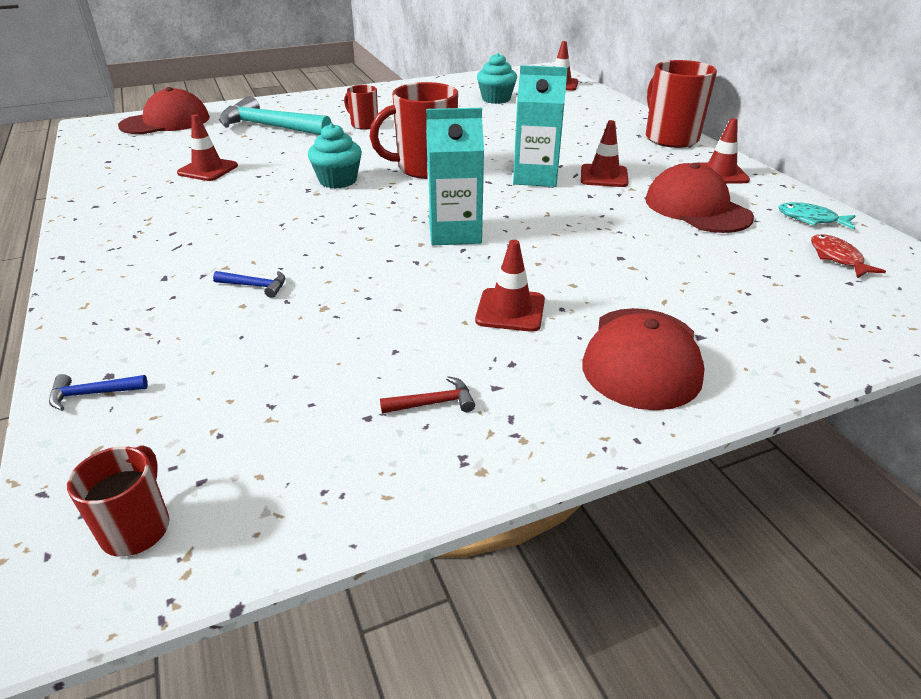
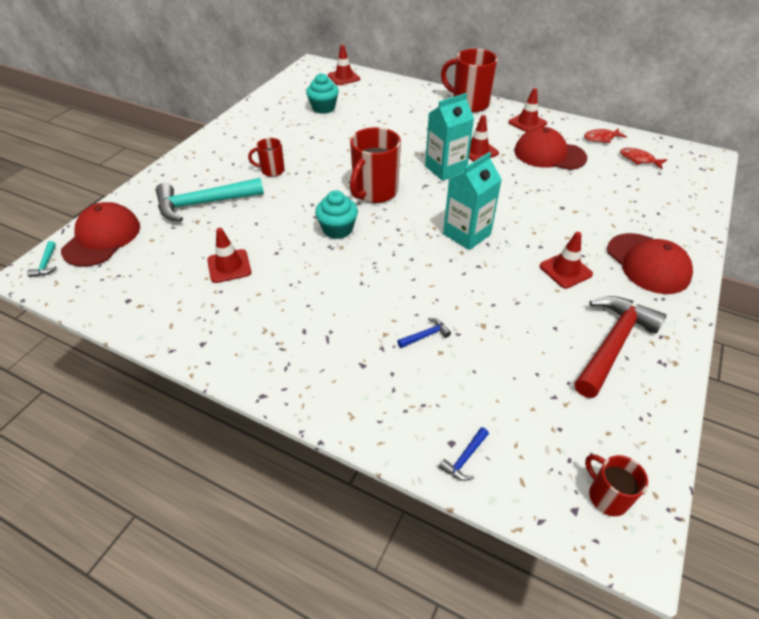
camera: 40 degrees left, 10 degrees up
red hammer [380,376,475,413] -> red hammer [574,296,667,398], size x2.48
turquoise fish [778,202,856,229] -> red fish [584,128,627,143]
none -> turquoise hammer [27,241,57,277]

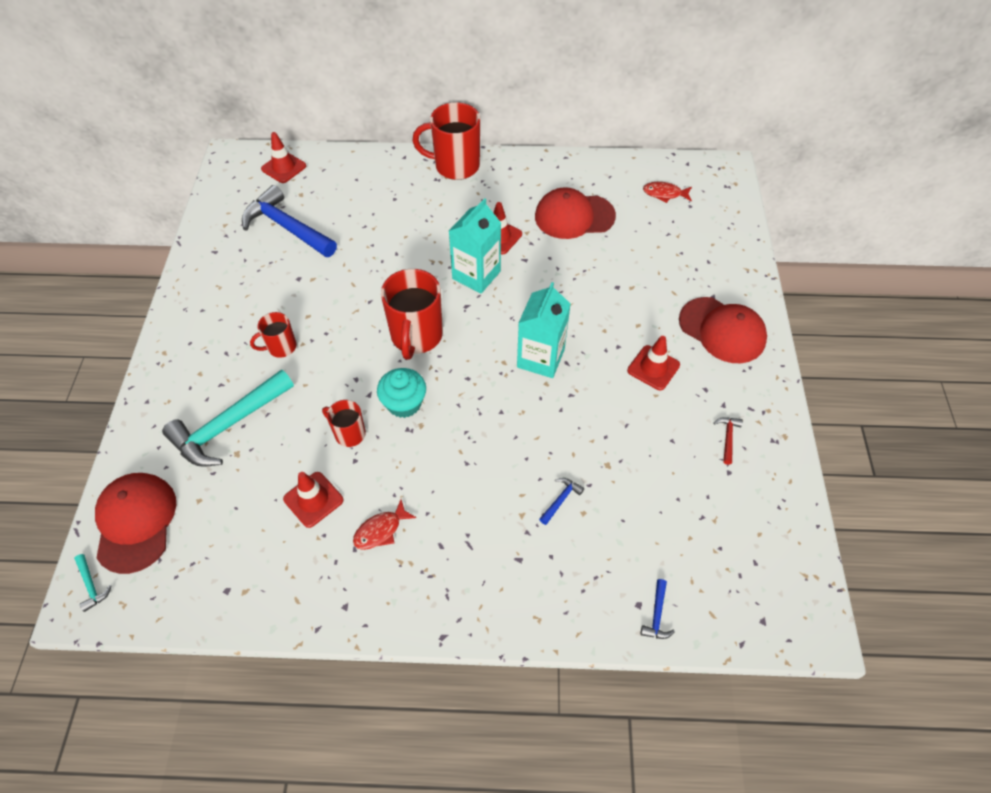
camera: 25 degrees left, 10 degrees up
turquoise cupcake [306,73,339,114] -> blue hammer [242,185,337,257]
red traffic cone [509,88,547,132] -> none
red hammer [574,296,667,398] -> red hammer [713,418,743,465], size x0.40
red fish [584,128,627,143] -> red fish moved to [353,500,416,550]
red mug [585,454,648,516] -> red mug moved to [322,400,366,447]

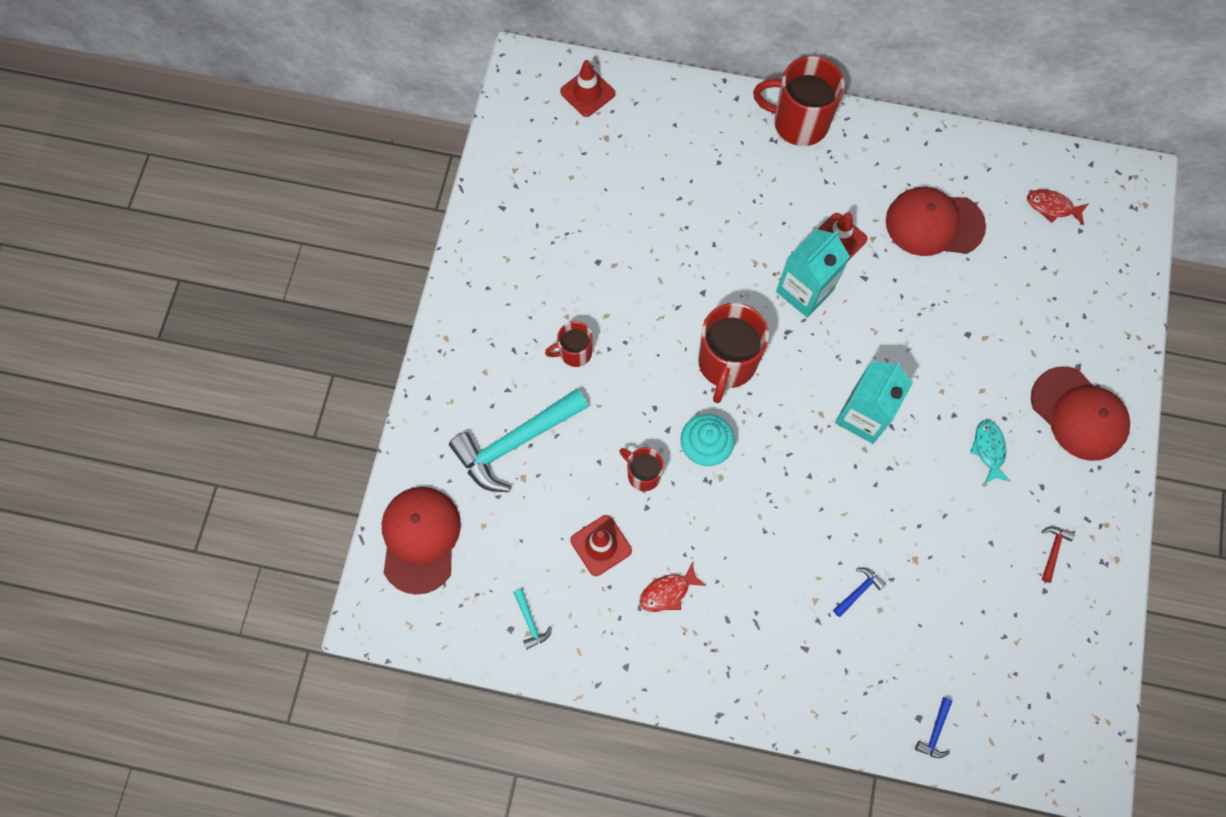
camera: 10 degrees right, 15 degrees up
turquoise hammer [74,554,112,612] -> turquoise hammer moved to [513,588,552,649]
blue hammer [242,185,337,257] -> none
red traffic cone [627,336,680,390] -> turquoise fish [970,420,1011,484]

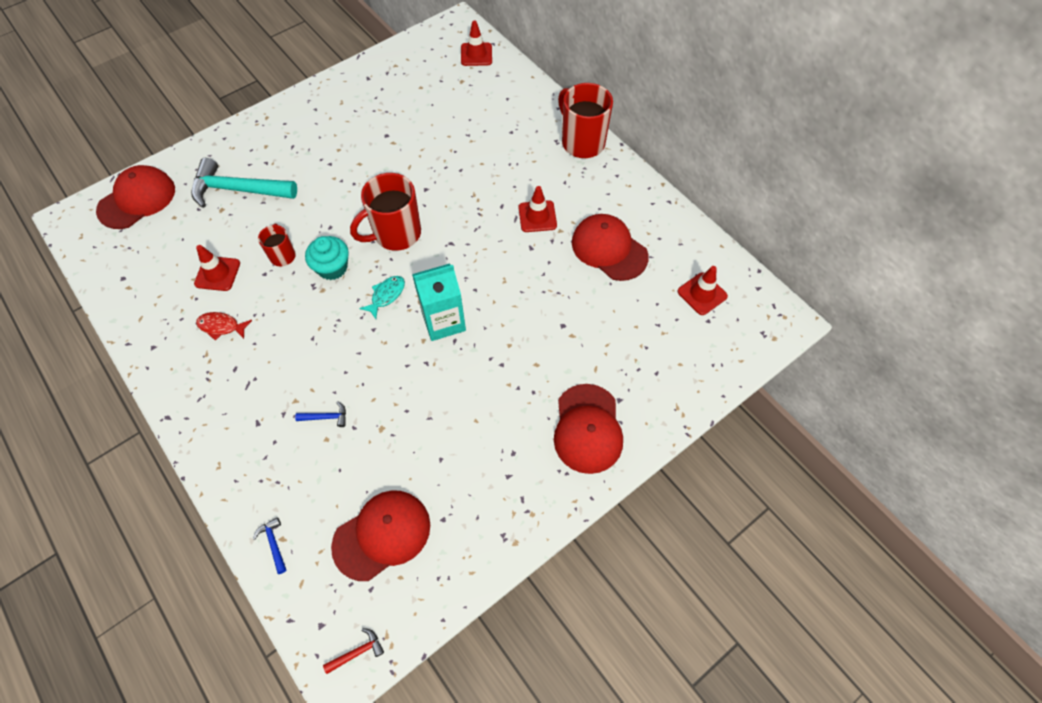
camera: 40 degrees right, 10 degrees down
turquoise hammer [513,588,552,649] -> none
red mug [545,321,593,367] -> none
turquoise carton [776,229,850,318] -> none
blue hammer [915,697,952,758] -> blue hammer turned 90 degrees clockwise [253,517,287,574]
turquoise fish [970,420,1011,484] -> turquoise fish moved to [359,276,405,319]
red fish [1027,189,1089,225] -> red traffic cone [677,266,728,315]
red hammer [1041,526,1075,583] -> red hammer moved to [323,628,384,674]
none -> red cap [331,490,430,581]

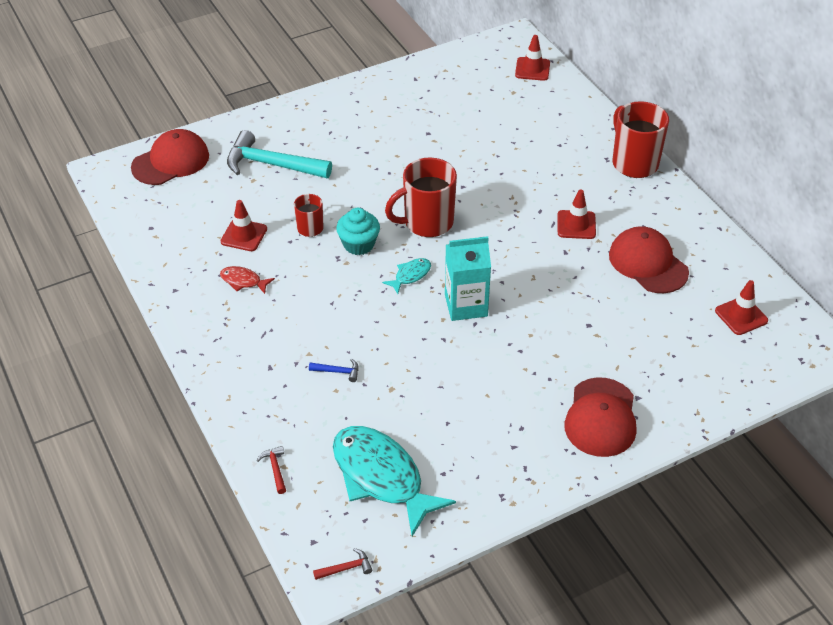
camera: 10 degrees right, 15 degrees down
blue hammer [253,517,287,574] -> red hammer [257,446,286,494]
red cap [331,490,430,581] -> turquoise fish [333,426,456,536]

